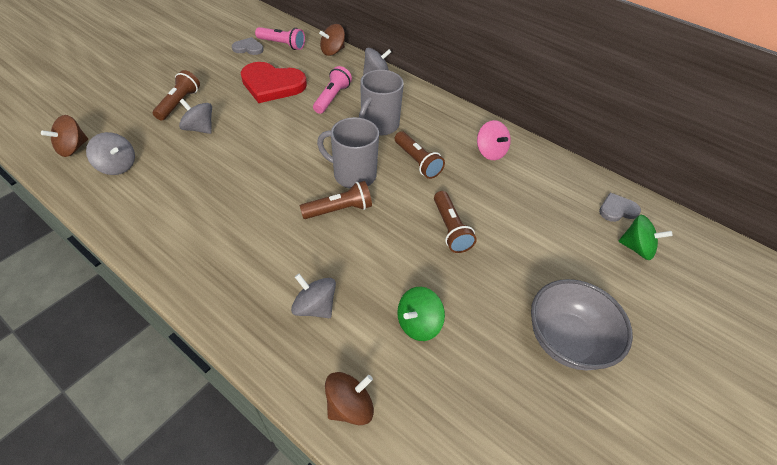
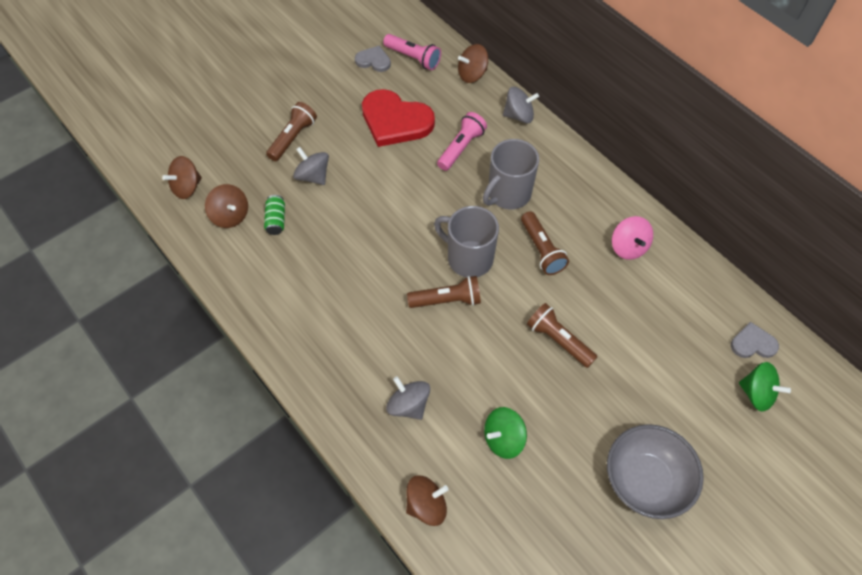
camera: 15 degrees right, 10 degrees up
grey spinning top [86,132,135,175] -> brown spinning top [205,184,248,228]
brown flashlight [434,191,477,253] -> brown flashlight turned 135 degrees clockwise [527,303,597,368]
none -> green can [264,195,285,235]

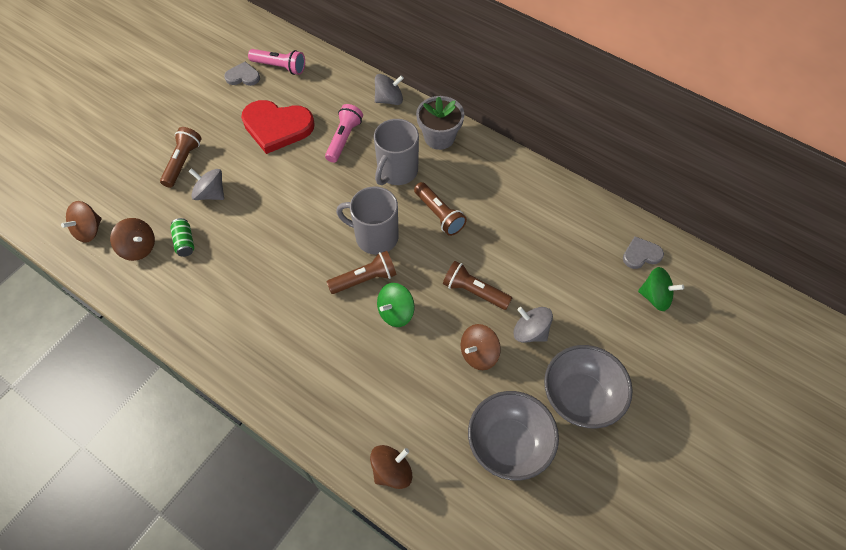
camera: 15 degrees left, 0 degrees up
grey spinning top [386,376,430,420] -> grey spinning top moved to [513,307,553,343]
brown spinning top [458,44,488,83] -> brown spinning top moved to [461,324,501,370]
green spinning top [484,407,527,459] -> green spinning top moved to [377,283,415,327]
pink spinning top [612,216,653,260] -> none
none -> grey flower pot [416,96,464,150]
none -> grey bowl [468,391,559,481]

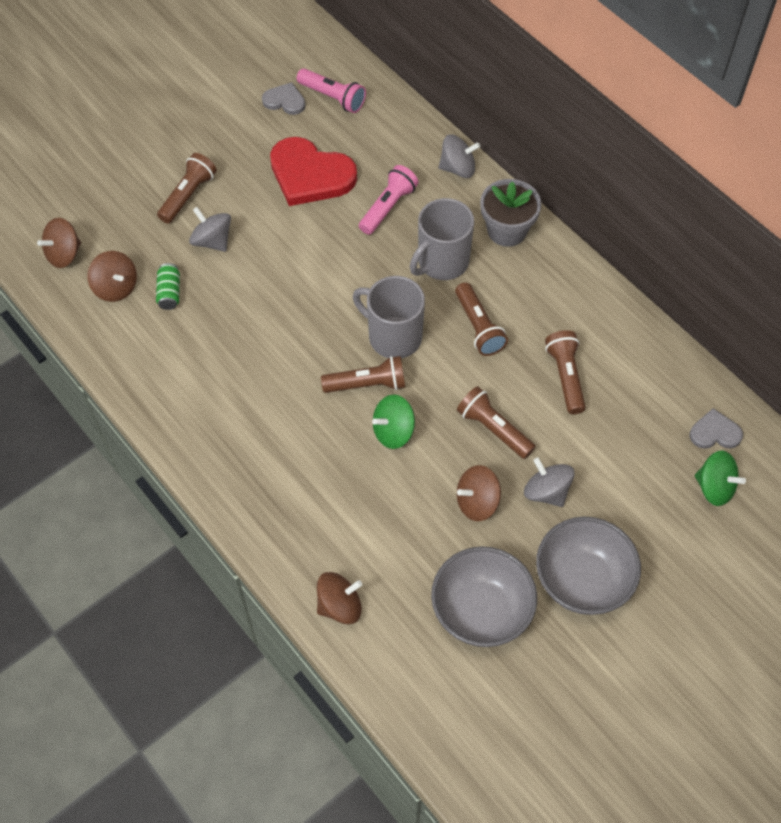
camera: 15 degrees right, 0 degrees up
none -> brown flashlight [545,330,585,414]

